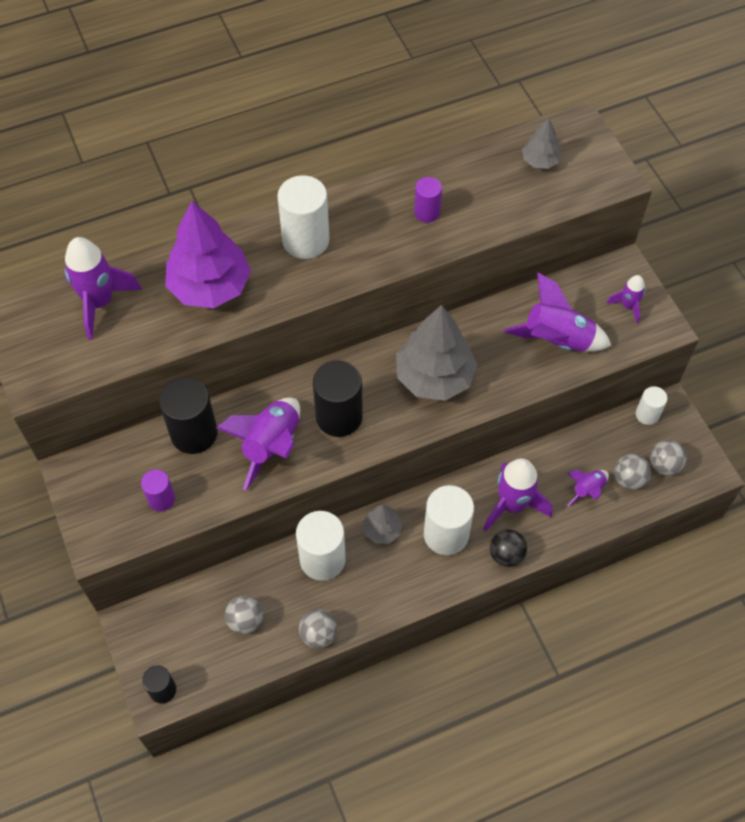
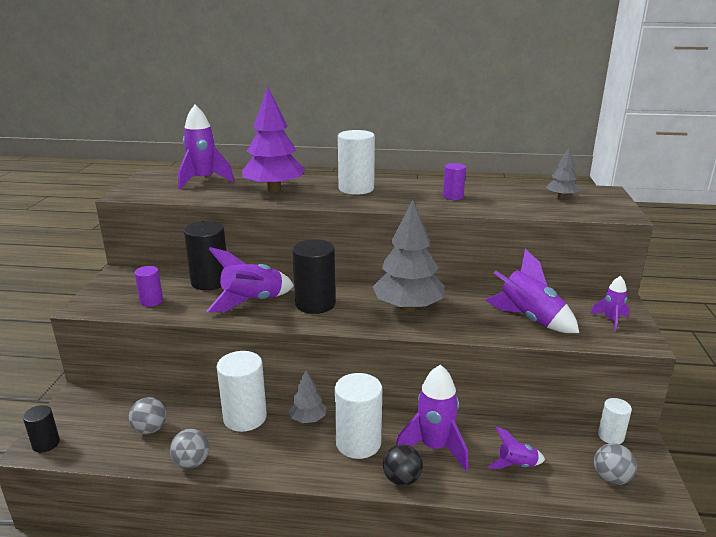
camera: 30 degrees right, 35 degrees down
grey ball [614,454,651,490] -> none

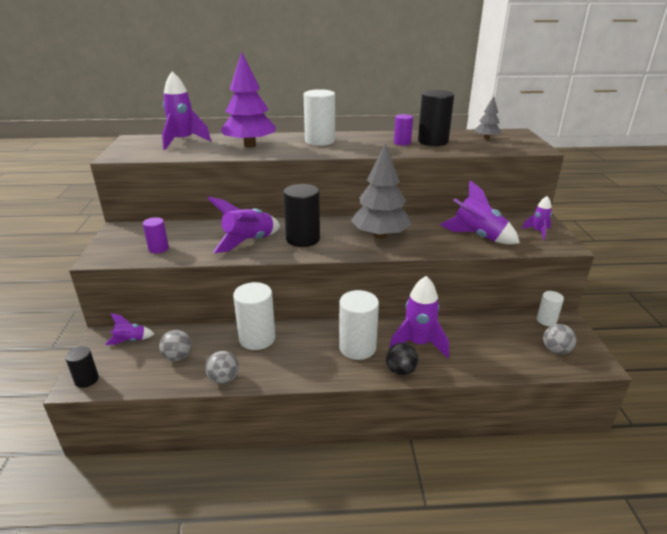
camera: 10 degrees left, 5 degrees up
black cylinder [184,221,226,290] -> black cylinder moved to [418,90,454,146]
grey tree [289,370,326,423] -> none
purple rocket [488,427,545,469] -> purple rocket moved to [105,313,154,345]

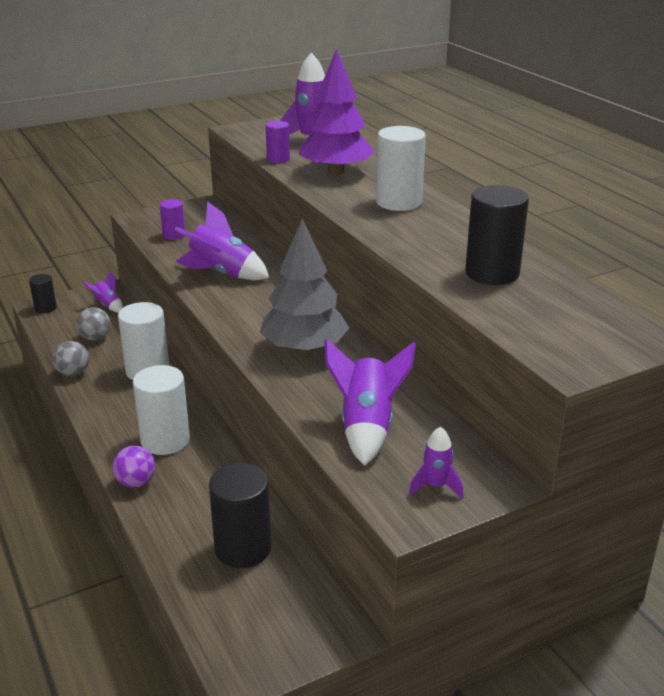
camera: 65 degrees right, 0 degrees up
black cylinder [283,184,320,247] -> black cylinder moved to [209,463,271,568]
black ball [386,343,418,376] -> purple ball [113,446,156,488]
purple rocket [389,276,449,358] -> none
purple cylinder [394,114,413,146] -> purple cylinder moved to [266,121,290,163]
grey tree [475,96,501,140] -> none
white cylinder [537,291,564,326] -> none
grey ball [543,324,577,355] -> none

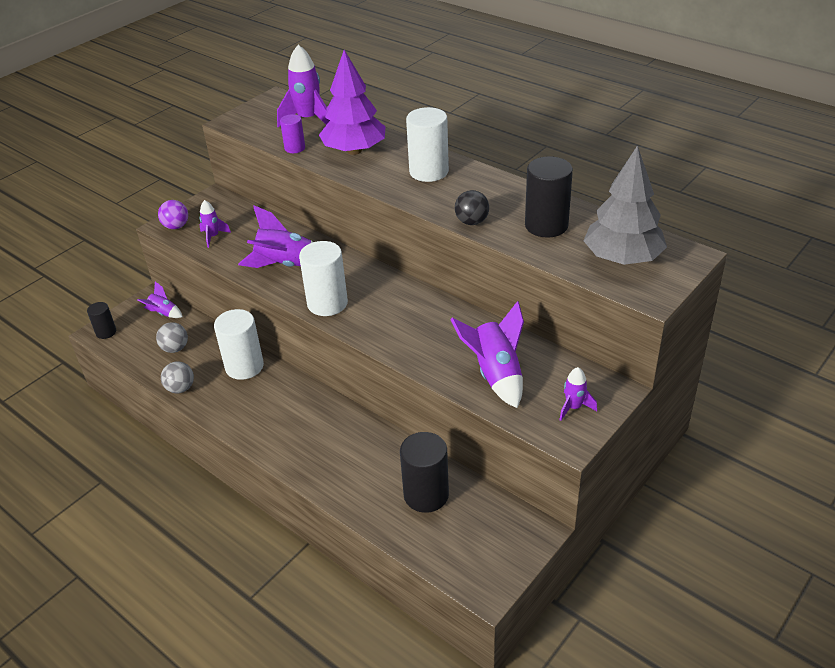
camera: 20 degrees left, 10 degrees up
purple ball [113,446,156,488] -> purple ball moved to [158,200,188,229]
white cylinder [133,365,190,455] -> white cylinder moved to [299,241,348,316]
purple cylinder [160,199,185,240] -> purple rocket [199,200,231,248]
grey tree [260,219,349,354] -> grey tree moved to [584,145,667,265]
none -> black ball [455,190,489,225]

